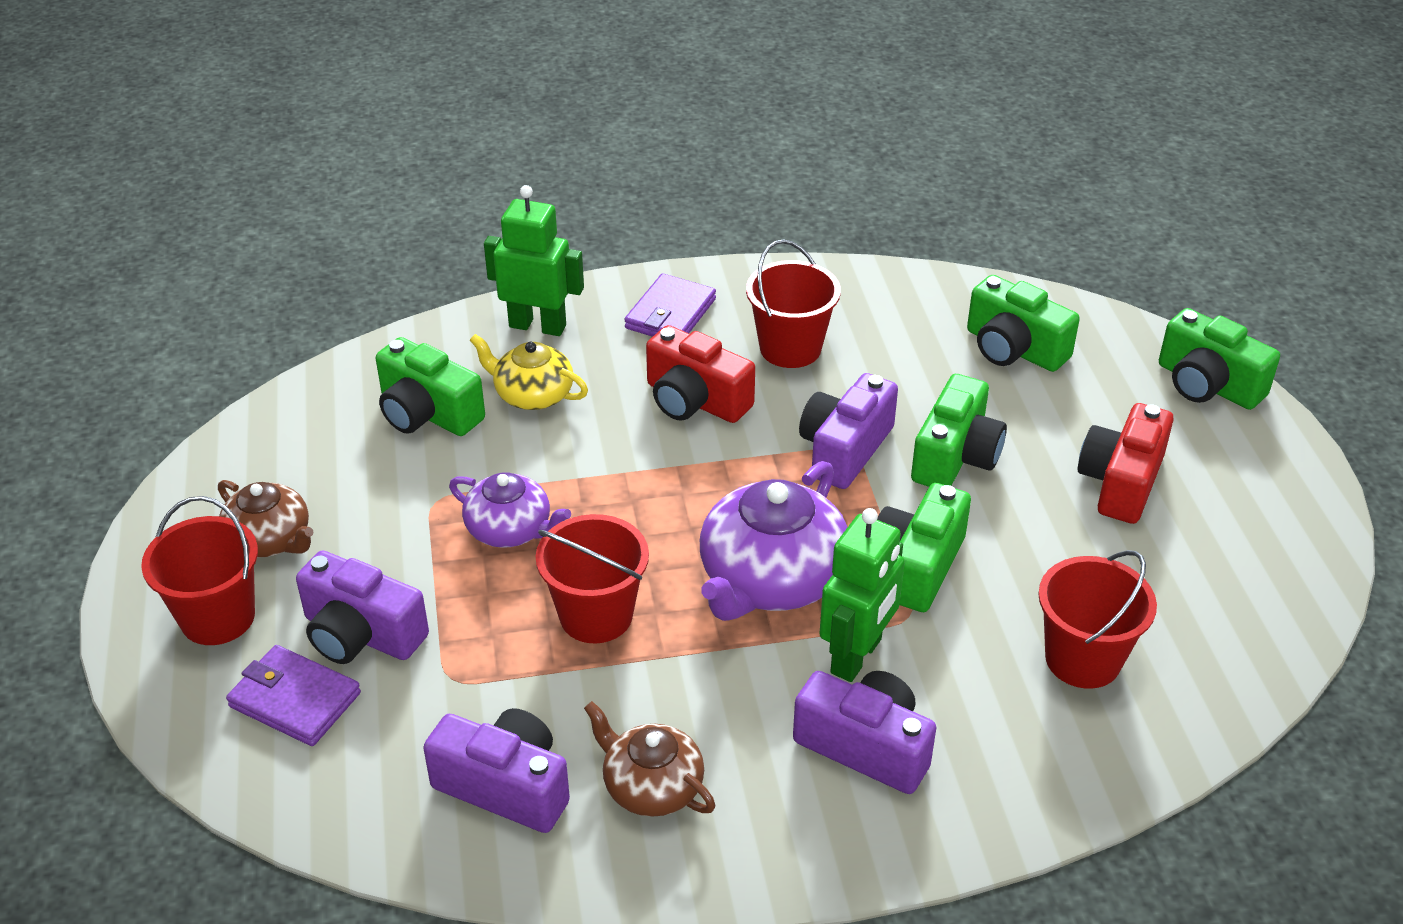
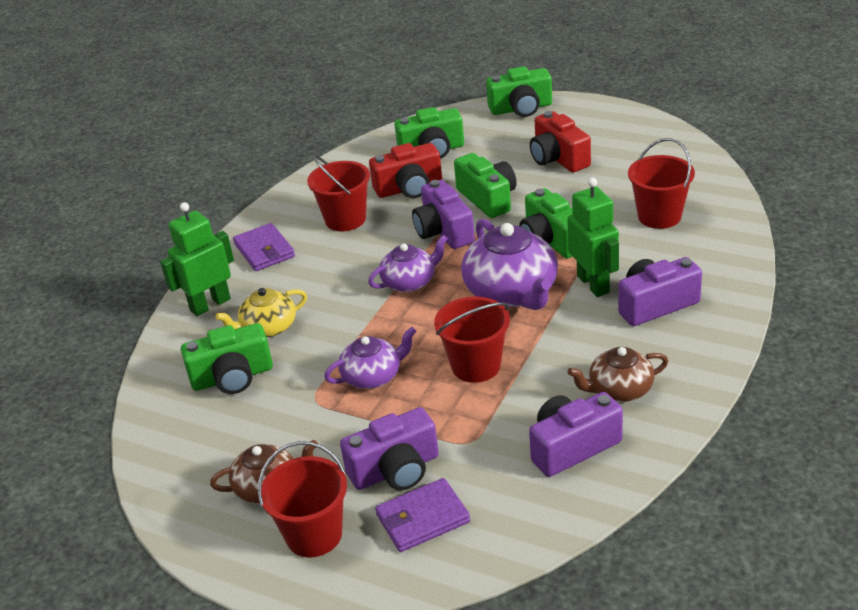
camera: 50 degrees left, 5 degrees down
red camera [646,325,755,423] -> red camera moved to [369,143,442,198]
none -> purple teapot [368,235,448,292]

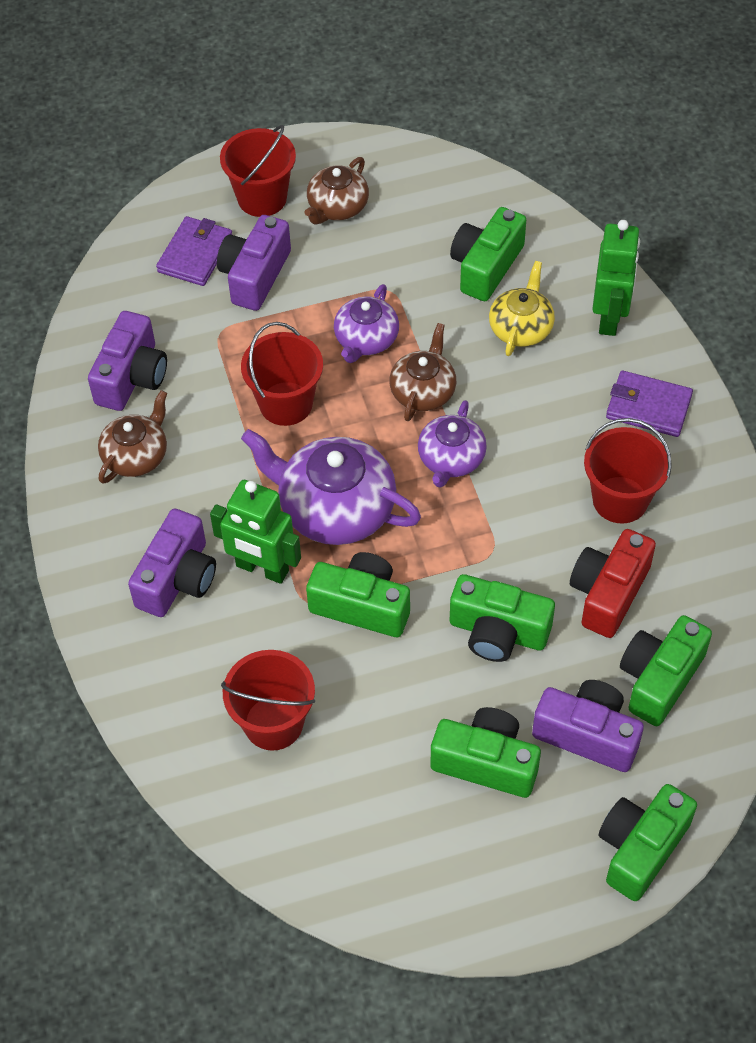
camera: 135 degrees right, 20 degrees up
purple camera [412,180,475,249] -> purple camera moved to [532,680,644,772]
red camera [530,111,591,173] -> green camera [430,707,541,798]
none -> brown teapot [389,323,456,421]

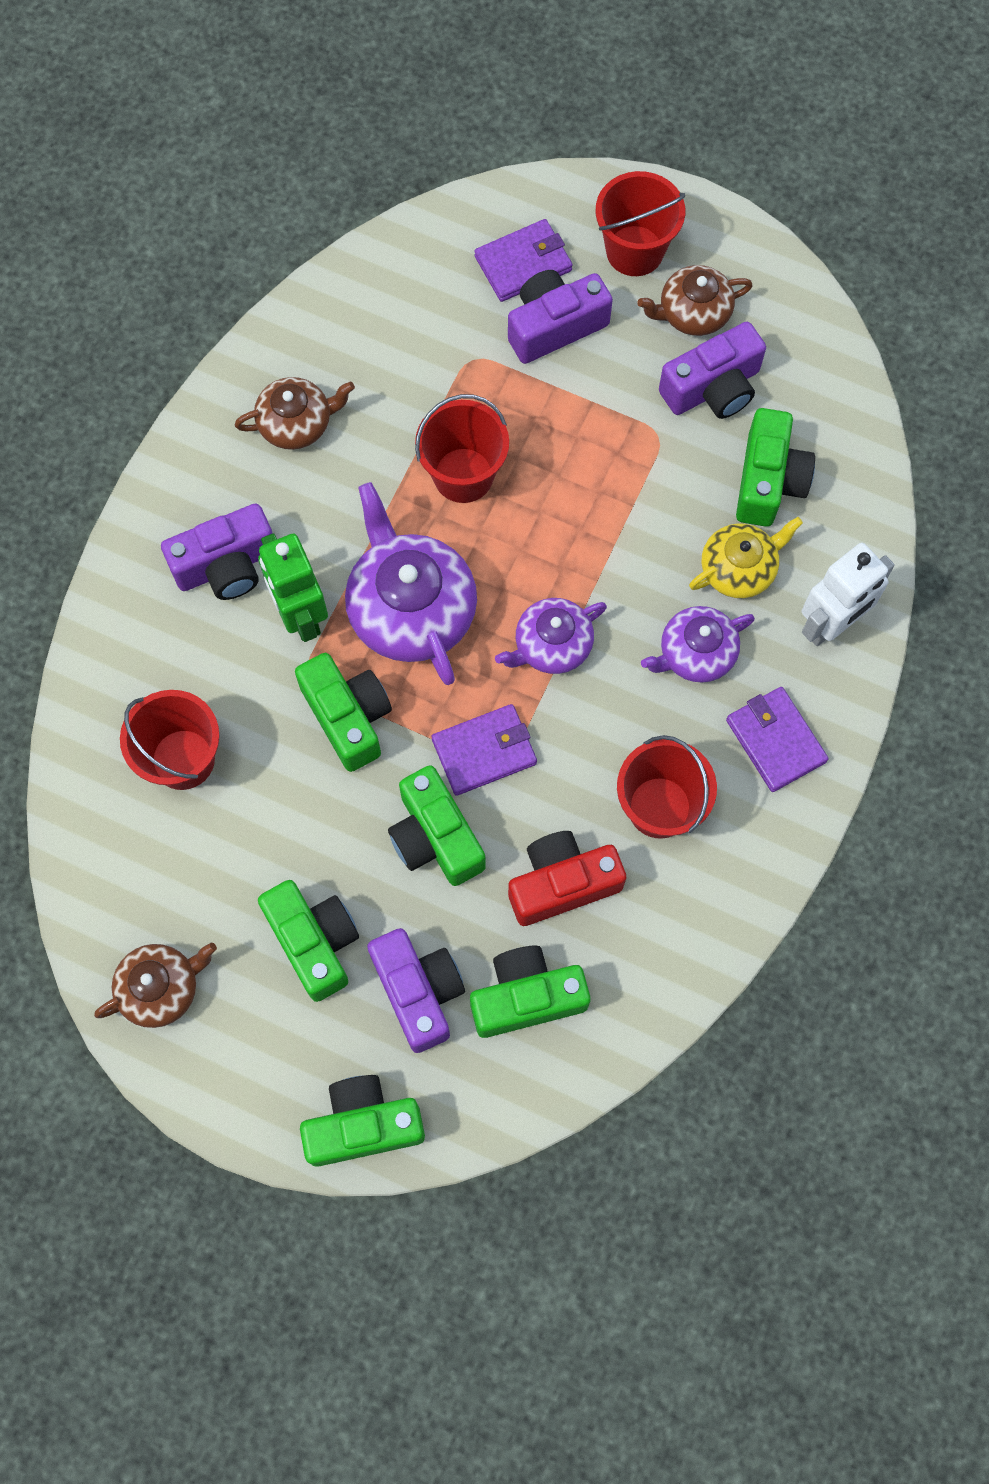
camera: 40 degrees right, 15 degrees up
purple camera [88,311,167,411] -> purple camera moved to [659,322,766,419]
purple teapot [334,284,399,363] -> purple teapot moved to [641,606,755,683]
brown teapot [389,323,456,421] -> brown teapot moved to [94,943,217,1028]
green camera [450,207,526,301] -> green camera turned 120 degrees clockwise [736,408,815,527]
green robot [592,220,640,336] -> white robot [802,543,895,646]
none -> purple wallet [432,704,537,796]

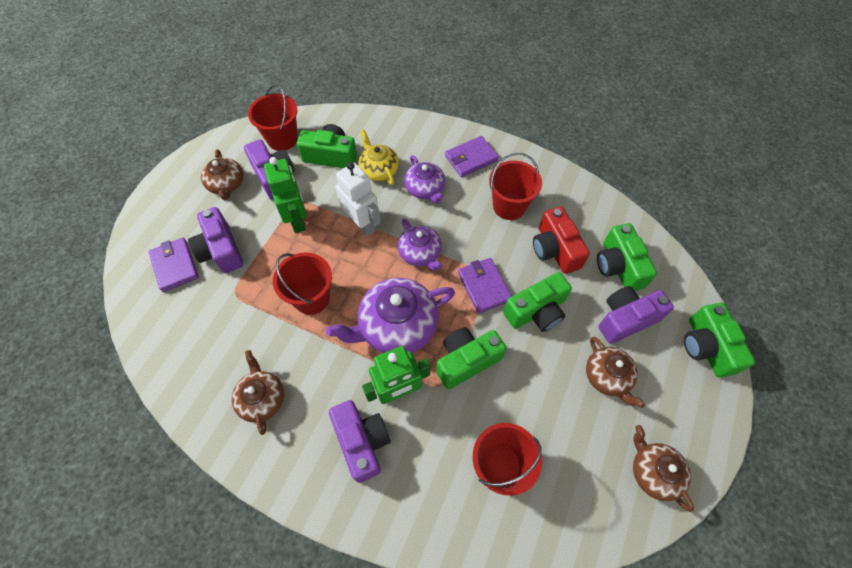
camera: 90 degrees left, 10 degrees down
green camera [258,880,359,1002] -> brown teapot [586,337,645,408]
red bucket [596,171,685,276] -> red bucket moved to [248,84,298,151]
white robot [802,543,895,646] -> white robot moved to [335,162,381,237]
none -> green robot [264,157,307,233]

